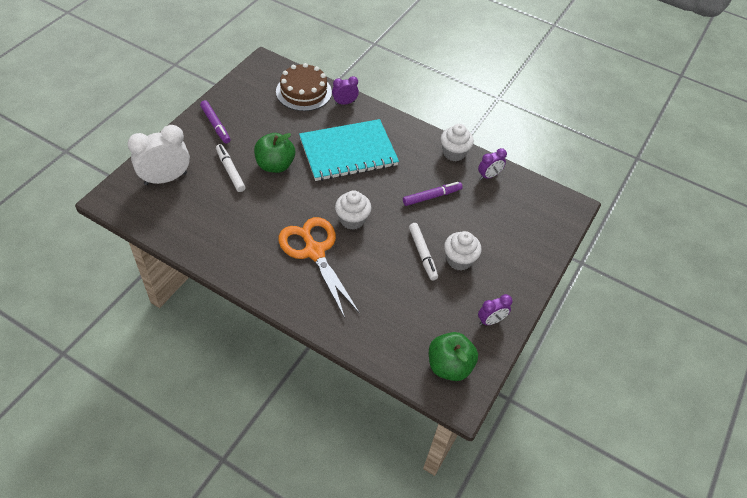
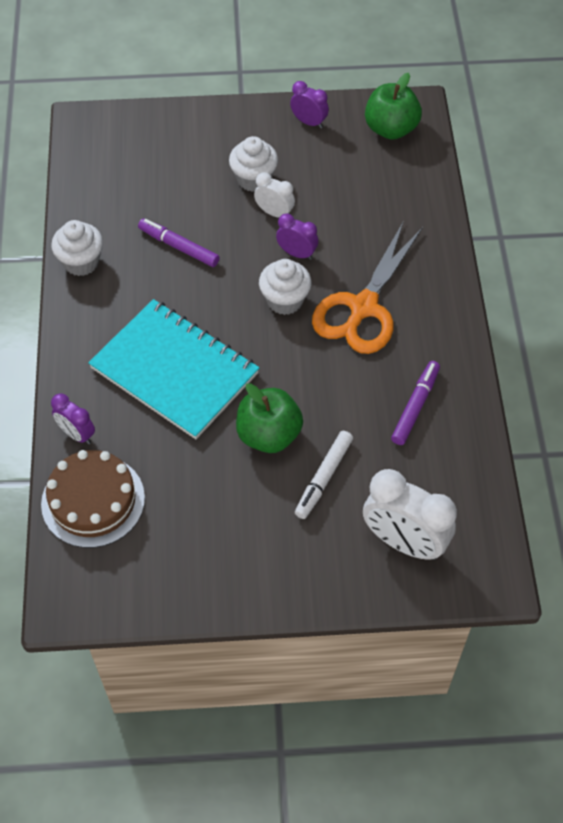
camera: 120 degrees left, 5 degrees up
purple marker [200,100,230,144] -> purple marker moved to [391,361,440,445]
white marker [409,223,438,280] -> white clock [254,172,295,217]
purple clock [478,148,507,180] -> purple clock moved to [276,213,318,260]

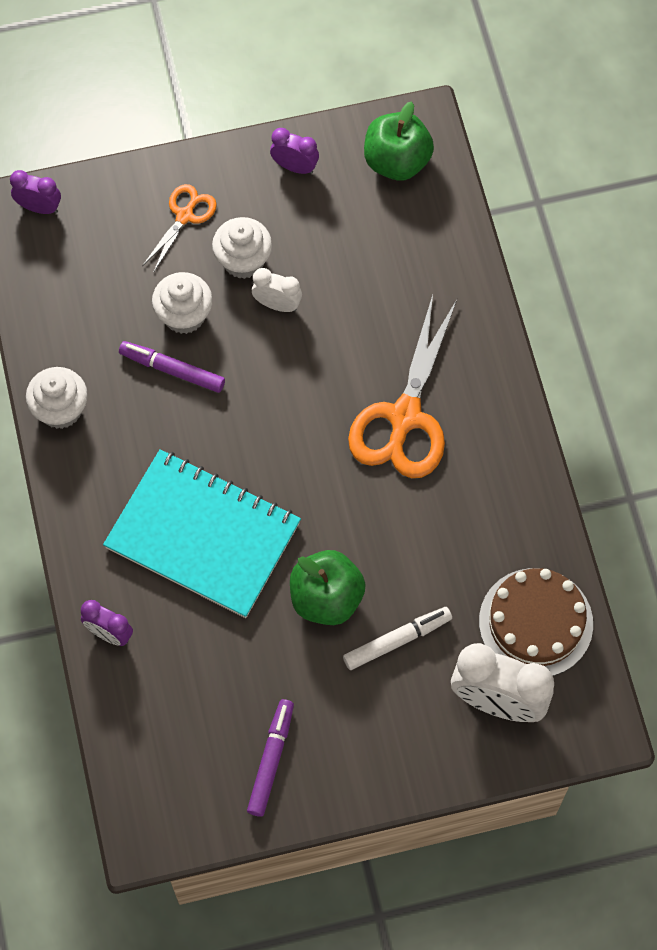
camera: 10 degrees left, 10 degrees up
brown cake [41,450,145,548] -> brown cake moved to [479,568,593,676]
white cupcake [259,259,311,315] -> white cupcake moved to [152,272,213,334]
purple clock [276,213,318,260] -> purple clock moved to [10,170,61,214]
white marker [295,431,353,519] -> white marker turned 135 degrees counterclockwise [343,607,452,670]
purple marker [391,361,440,445] -> purple marker moved to [247,699,294,817]
none -> orange scissors [142,184,217,273]

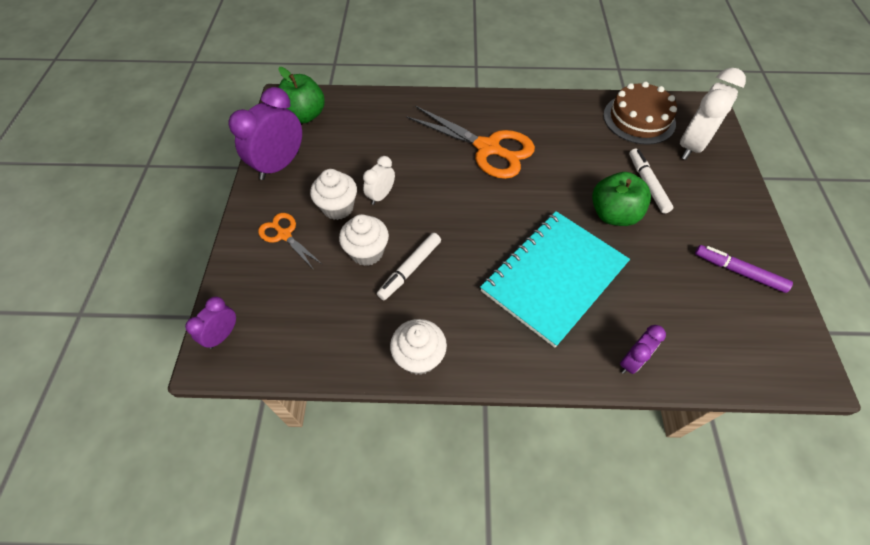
camera: 75 degrees left, 10 degrees down
purple marker [119,341,225,393] -> white marker [377,233,441,300]
purple clock [270,128,319,174] -> purple clock [229,87,302,180], size x1.86

